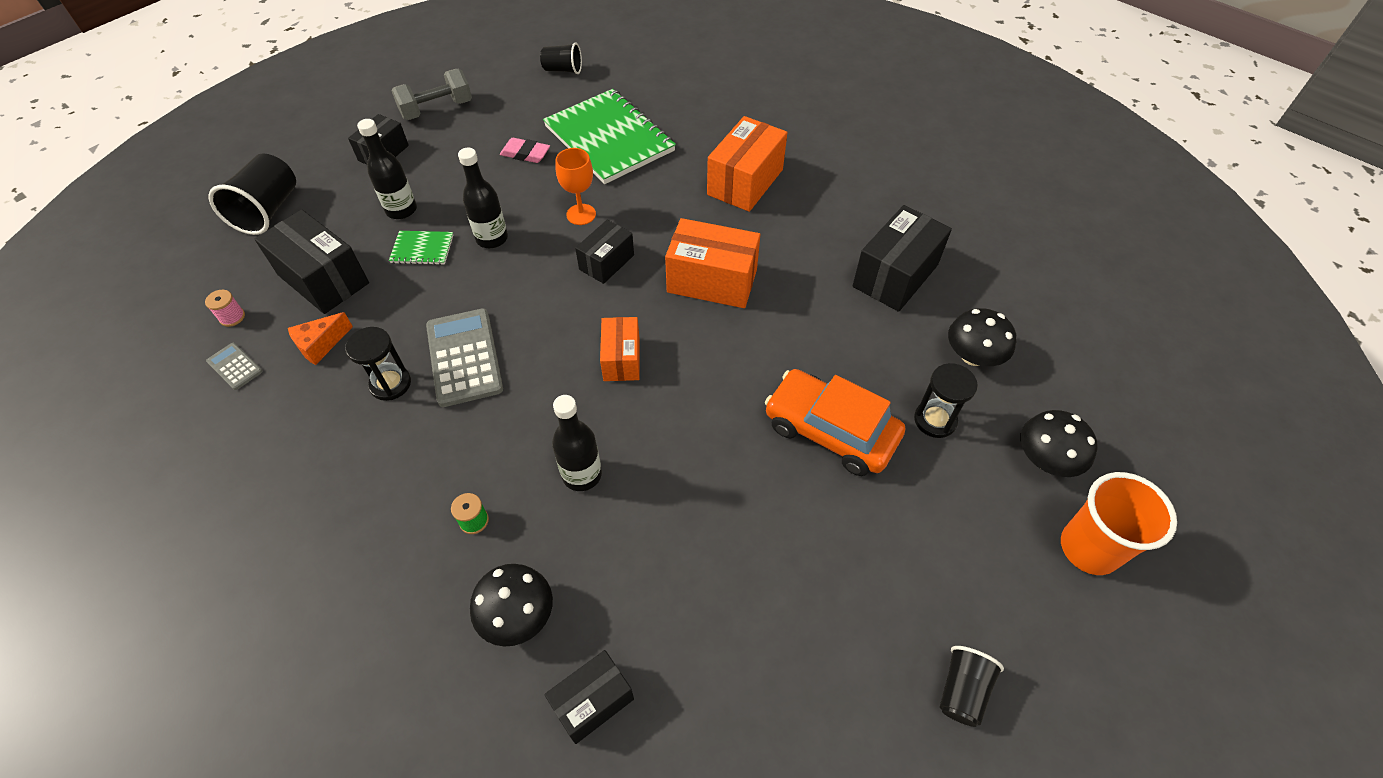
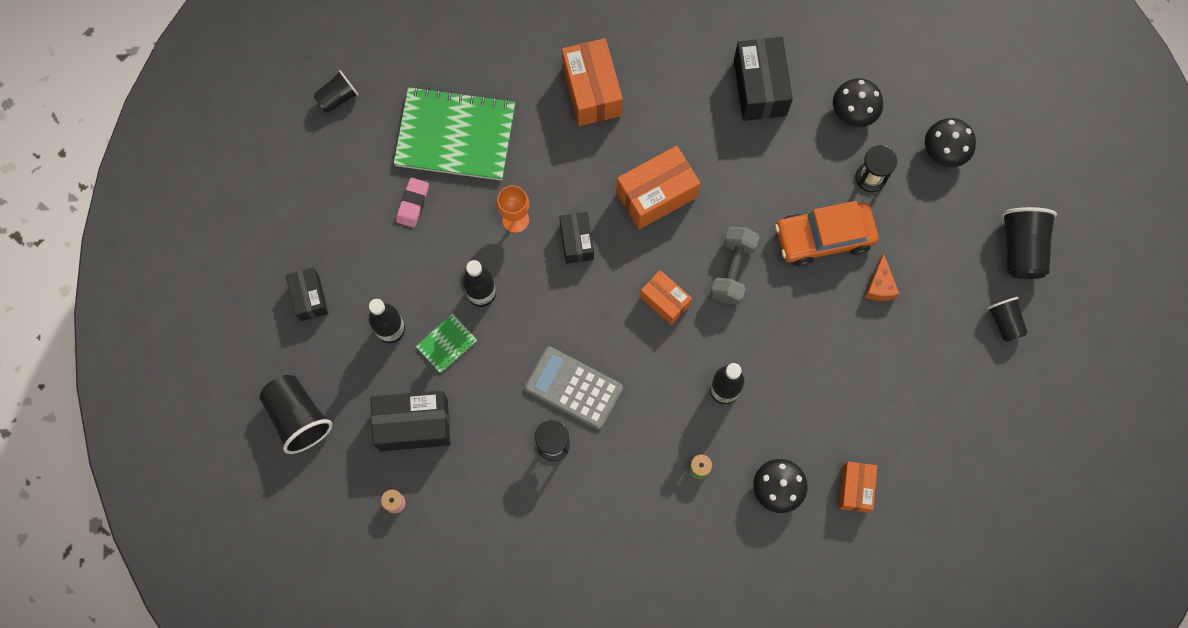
camera: 45 degrees left, 20 degrees up
grey calculator [206,343,263,390] -> none
orange cheese [288,312,353,365] -> orange cheese moved to [864,253,900,301]
grey dumbbell [392,69,472,120] -> grey dumbbell moved to [710,226,759,305]
pink eraser [500,138,550,163] -> pink eraser turned 45 degrees counterclockwise [396,178,429,228]
black box [544,650,634,744] -> orange box [839,461,877,513]
orange cup [1061,472,1177,575] -> none
none -> black cup [1002,207,1057,279]

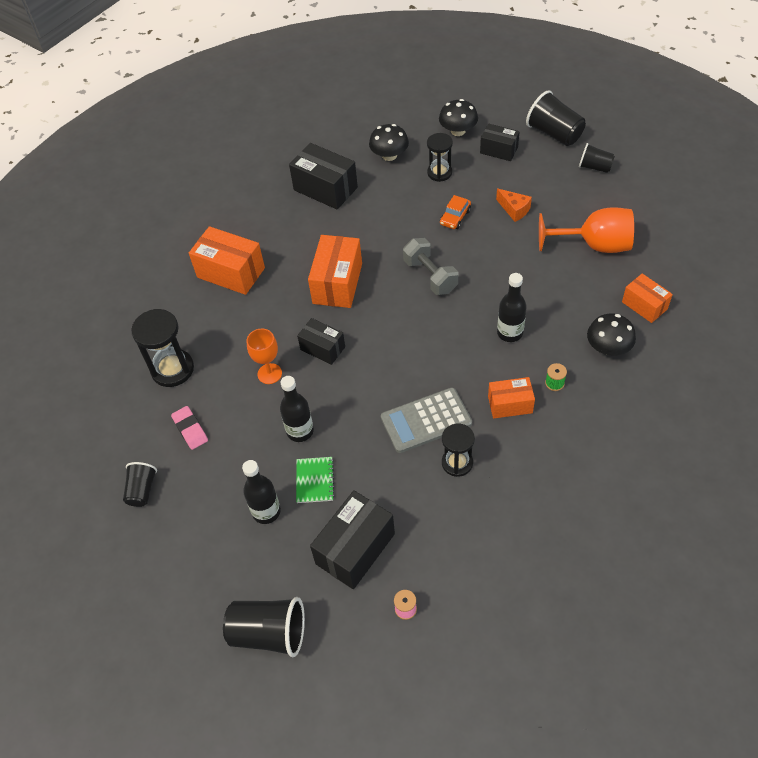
camera: 45 degrees left, 20 degrees down
black box [286,267,328,321] -> black box moved to [480,124,520,161]
black cup [314,70,359,113] -> black cup moved to [123,462,157,507]
green notebook [393,87,515,181] -> black hourglass [131,309,194,387]
orange box [640,270,692,325] -> orange box moved to [488,377,535,419]
orange car [775,201,879,267] -> orange car [440,195,471,229], size x0.50
none -> orange goblet [539,207,634,253]

